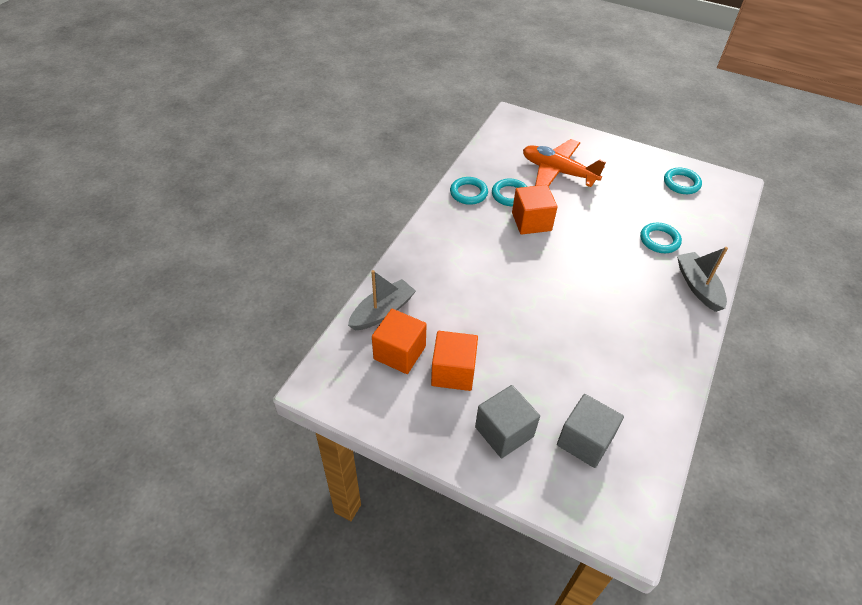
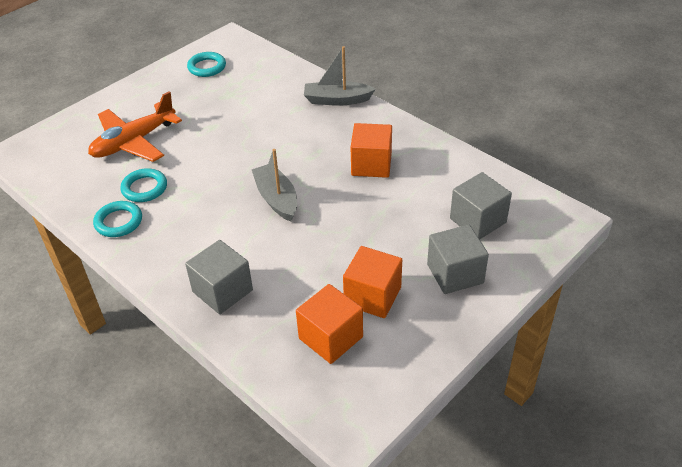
camera: 70 degrees left, 5 degrees down
grey boat [348,270,416,331] -> grey boat moved to [252,149,297,222]
orange cube [512,185,558,235] -> orange cube moved to [351,123,392,178]
turquoise ring [640,223,682,253] -> none
none -> grey cube [185,240,253,314]

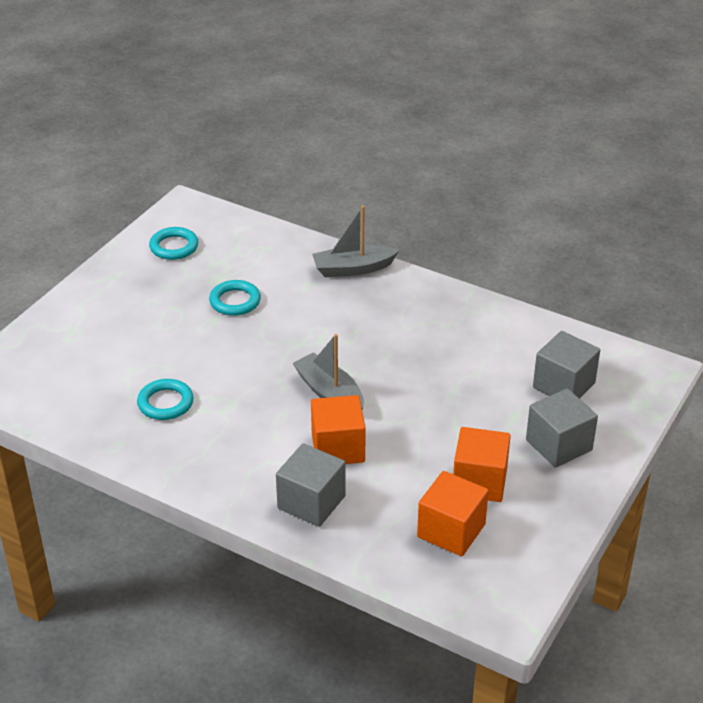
camera: 15 degrees left, 5 degrees down
orange plane [88,91,182,162] -> none
turquoise ring [93,201,142,237] -> turquoise ring moved to [209,280,261,316]
orange cube [351,123,392,178] -> orange cube moved to [311,395,366,464]

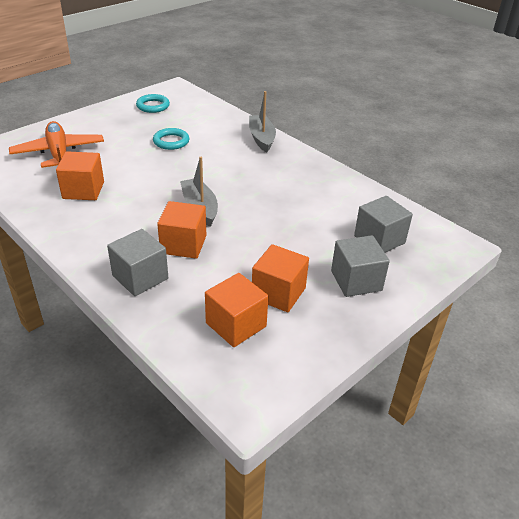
camera: 15 degrees right, 0 degrees up
turquoise ring [137,379,194,420] -> orange cube [56,151,104,200]
grey boat [312,205,399,277] -> grey boat turned 75 degrees clockwise [249,91,276,152]
none -> orange plane [9,121,104,168]

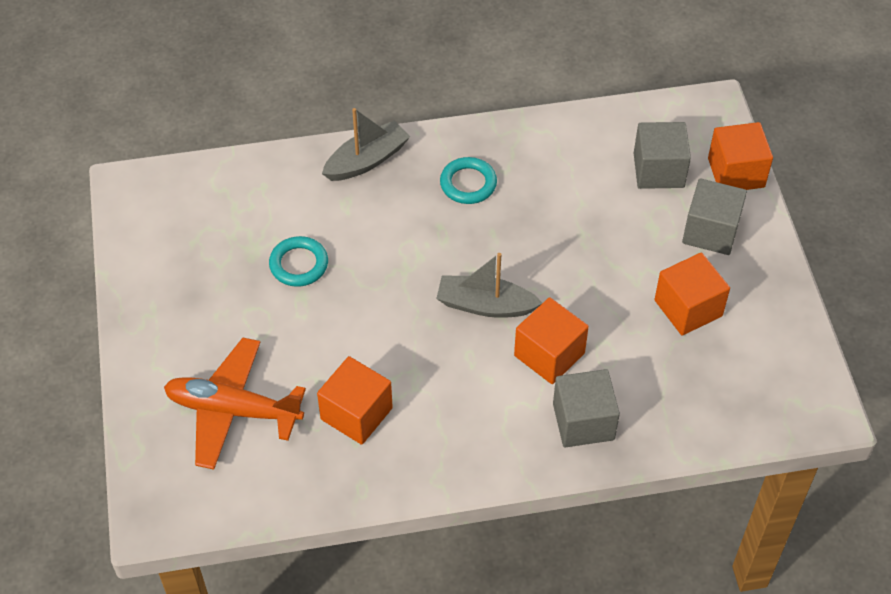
camera: 55 degrees left, 15 degrees up
turquoise ring [136,94,170,113] -> turquoise ring moved to [440,157,497,204]
orange cube [205,273,268,347] -> orange cube moved to [708,122,773,190]
grey boat [249,91,276,152] -> grey boat turned 120 degrees clockwise [322,108,410,181]

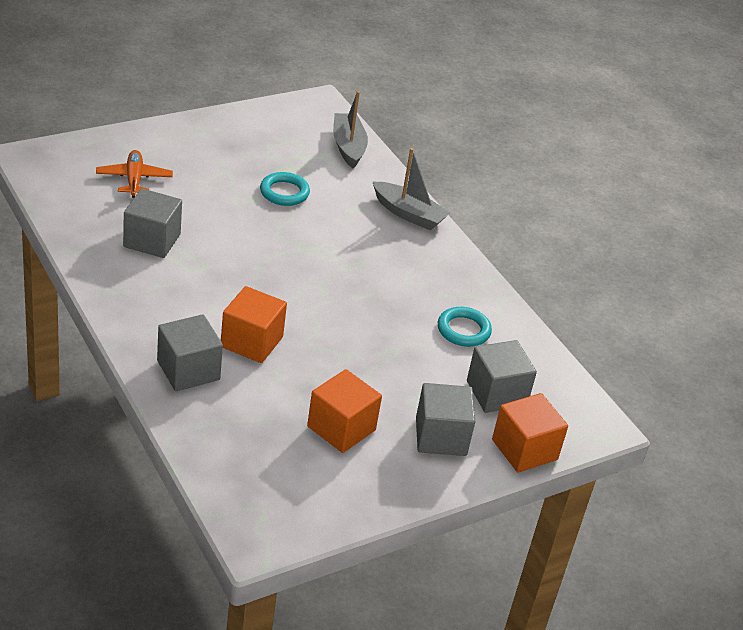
camera: 65 degrees right, 15 degrees down
orange plane [164,338,306,470] -> orange plane [96,150,173,198], size x0.63
orange cube [317,356,393,445] -> grey cube [123,188,182,258]
grey boat [436,253,542,318] -> grey boat moved to [333,91,368,168]
turquoise ring [440,157,497,204] -> turquoise ring moved to [438,307,492,347]

